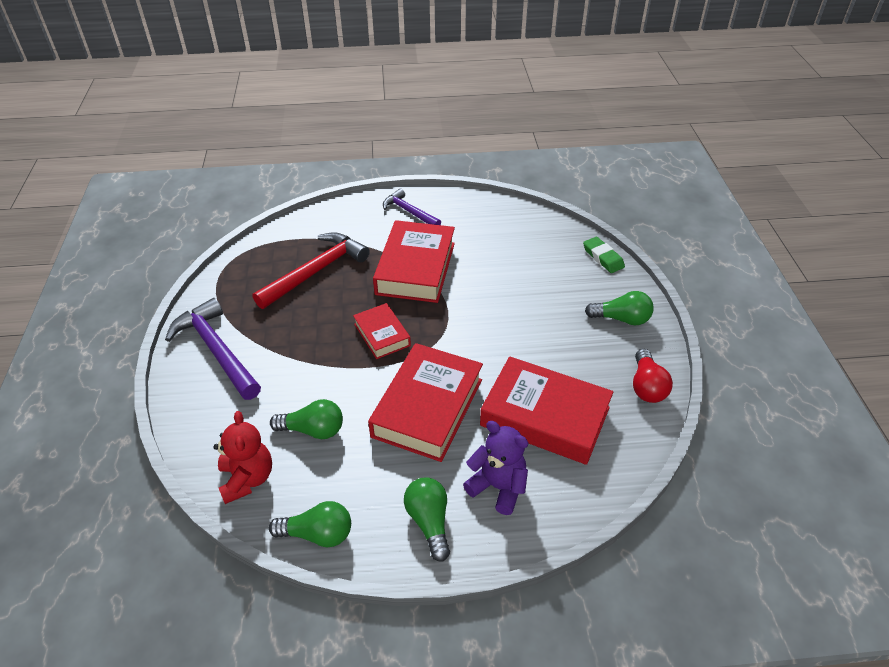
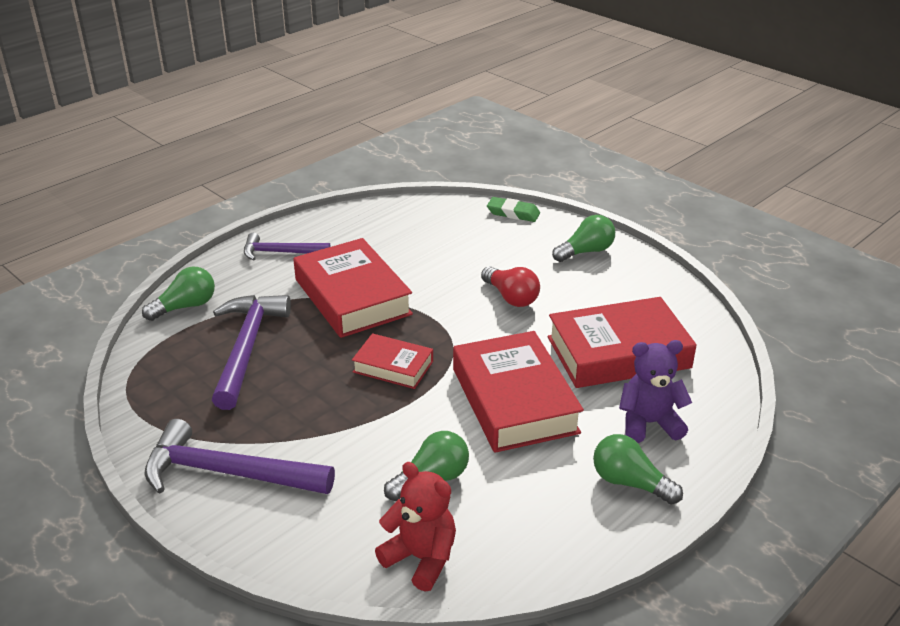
camera: 40 degrees left, 10 degrees down
red hammer [253,232,370,309] -> purple hammer [212,295,291,410]
green light bulb [269,501,351,547] -> green light bulb moved to [142,267,215,321]
red light bulb [633,349,673,403] -> red light bulb moved to [481,266,540,307]

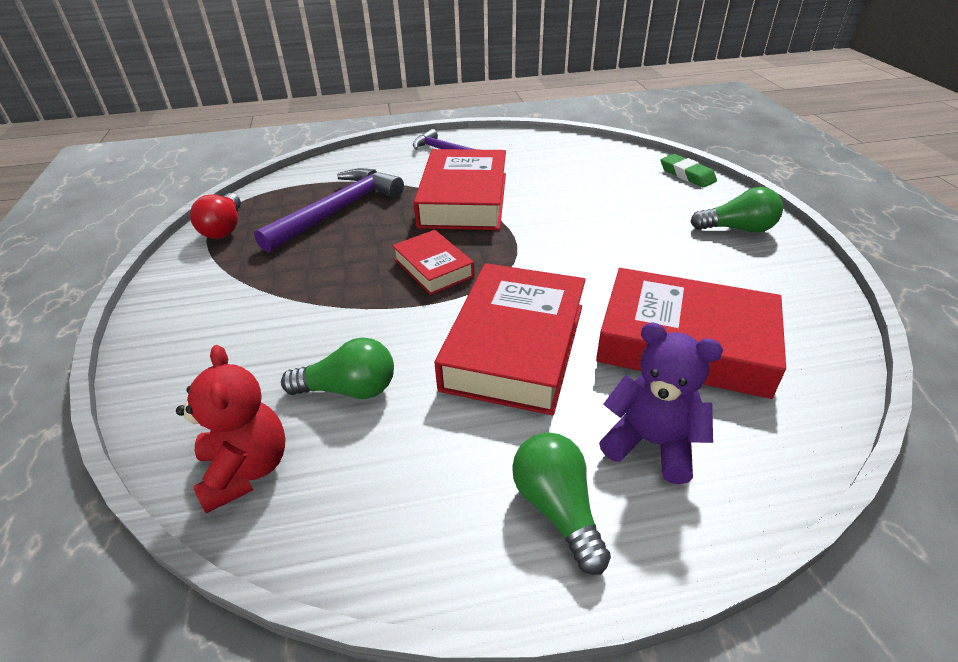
camera: 35 degrees right, 5 degrees up
green light bulb [142,267,215,321] -> none
purple hammer [144,419,335,494] -> none
red light bulb [481,266,540,307] -> red light bulb moved to [190,193,241,239]

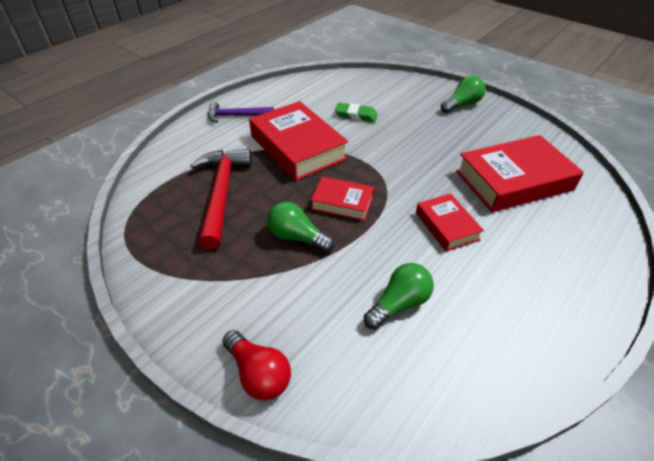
camera: 40 degrees left, 5 degrees up
red teddy bear [176,345,286,513] -> none
red light bulb [190,193,241,239] -> red light bulb moved to [222,330,291,400]
purple hammer [254,168,404,253] -> red hammer [190,149,252,250]
red book [434,263,586,415] -> red book [416,194,484,252], size x0.55
green light bulb [512,432,611,575] -> green light bulb moved to [267,202,334,252]
purple teddy bear [599,323,723,484] -> none
green eraser [661,154,717,187] -> green eraser moved to [335,102,378,122]

